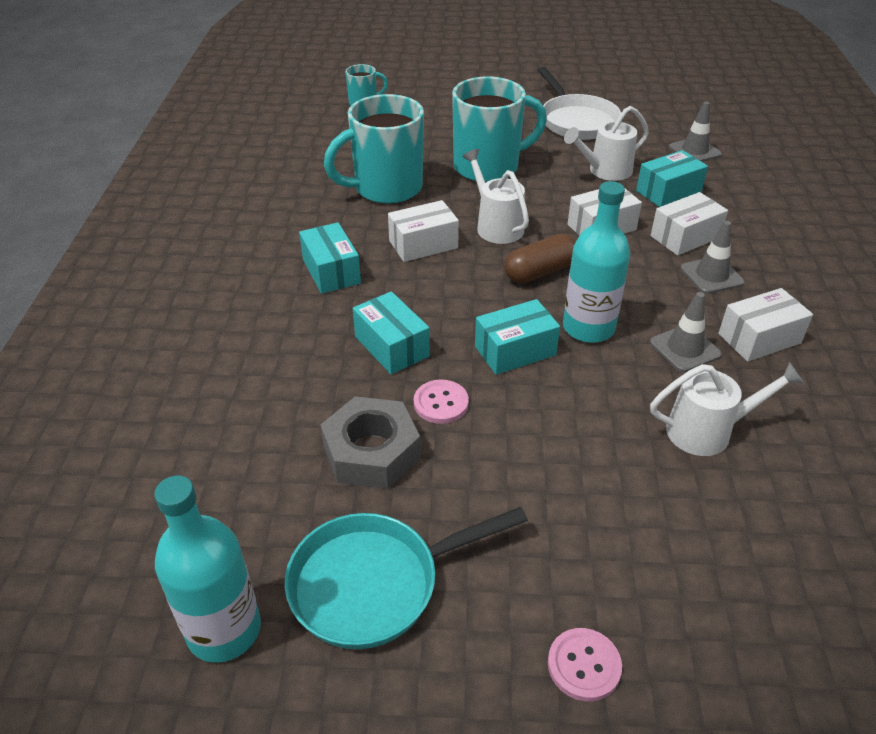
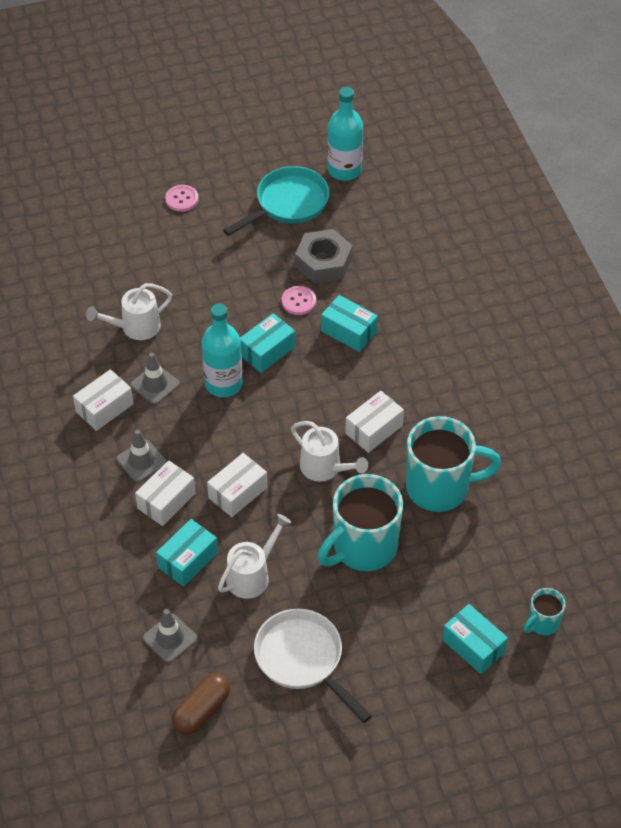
camera: 160 degrees right, 10 degrees up
turquoise box [299,222,361,294] -> turquoise box moved to [442,604,508,674]
turquoise mug [324,94,424,204] -> turquoise mug turned 45 degrees clockwise [406,416,501,512]
brown capsule [504,234,576,284] -> brown capsule moved to [172,673,230,735]

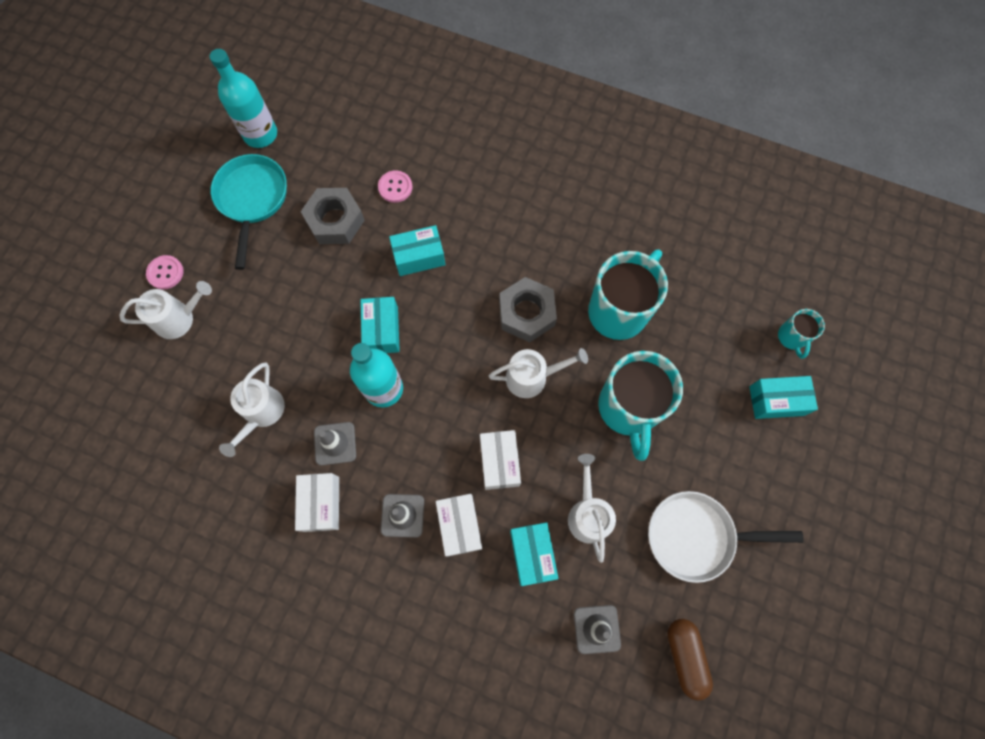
camera: 50 degrees left, 20 degrees up
pink button [282,286,316,315] -> pink button moved to [378,171,412,203]
white box [345,391,404,453] -> grey nut [499,277,557,342]
none -> white watering can [119,281,212,339]

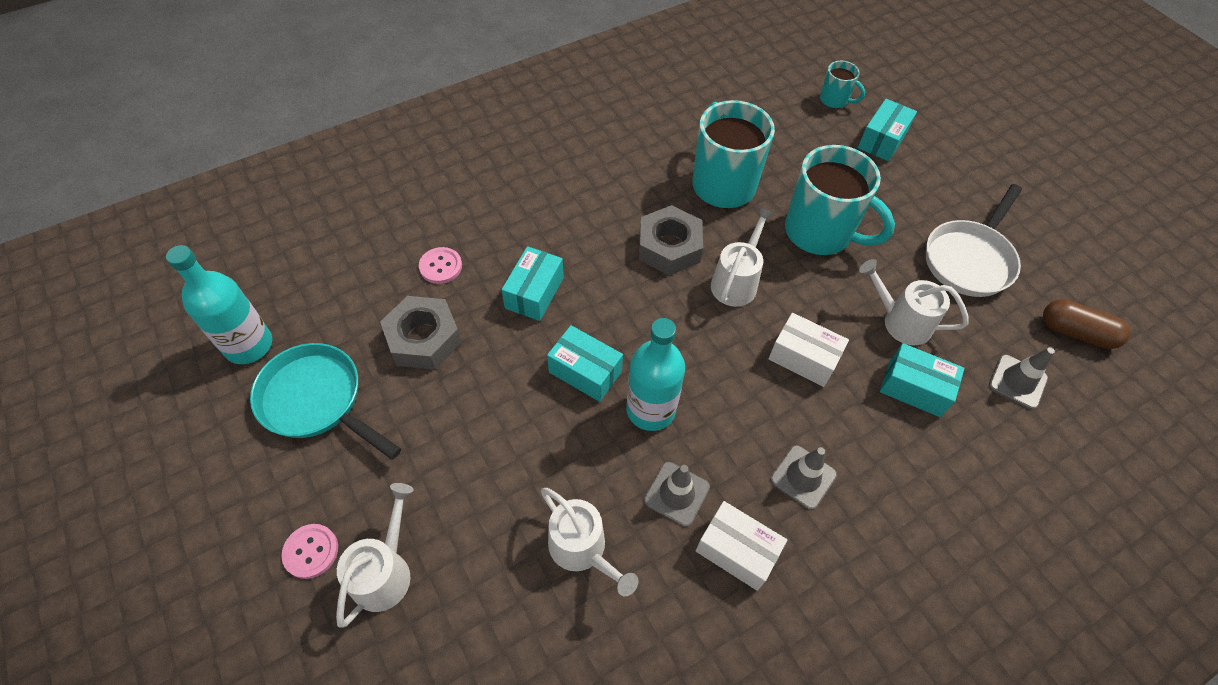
camera: 55 degrees left, 15 degrees down
white box [436,494,482,557] -> none

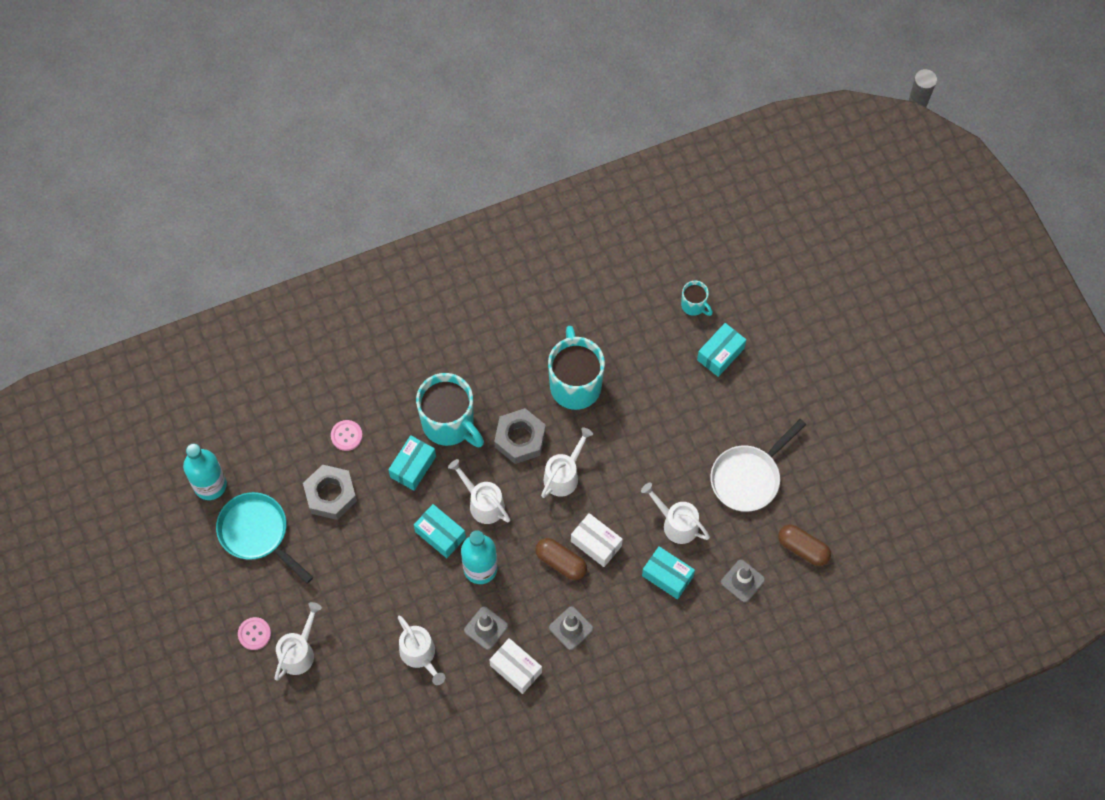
camera: 10 degrees right, 10 degrees up
turquoise mug [785,145,895,255] -> turquoise mug moved to [416,373,484,447]
none -> white watering can [448,459,510,524]
none -> brown capsule [535,538,587,580]

